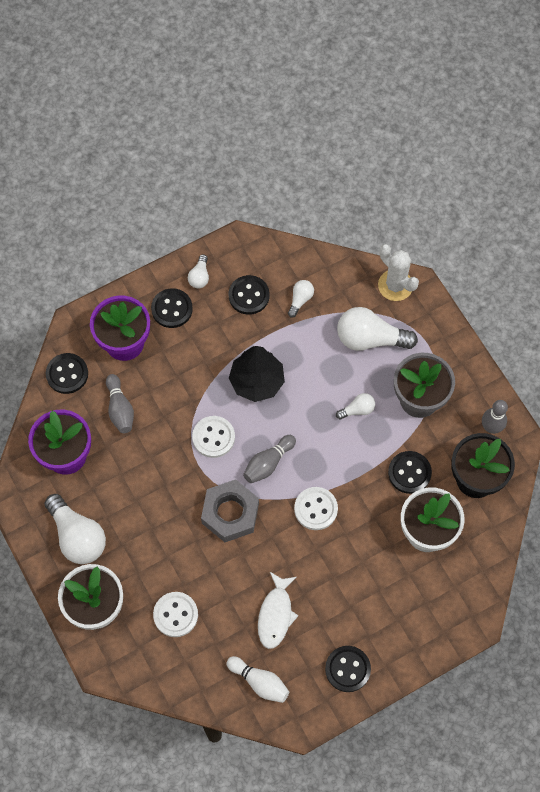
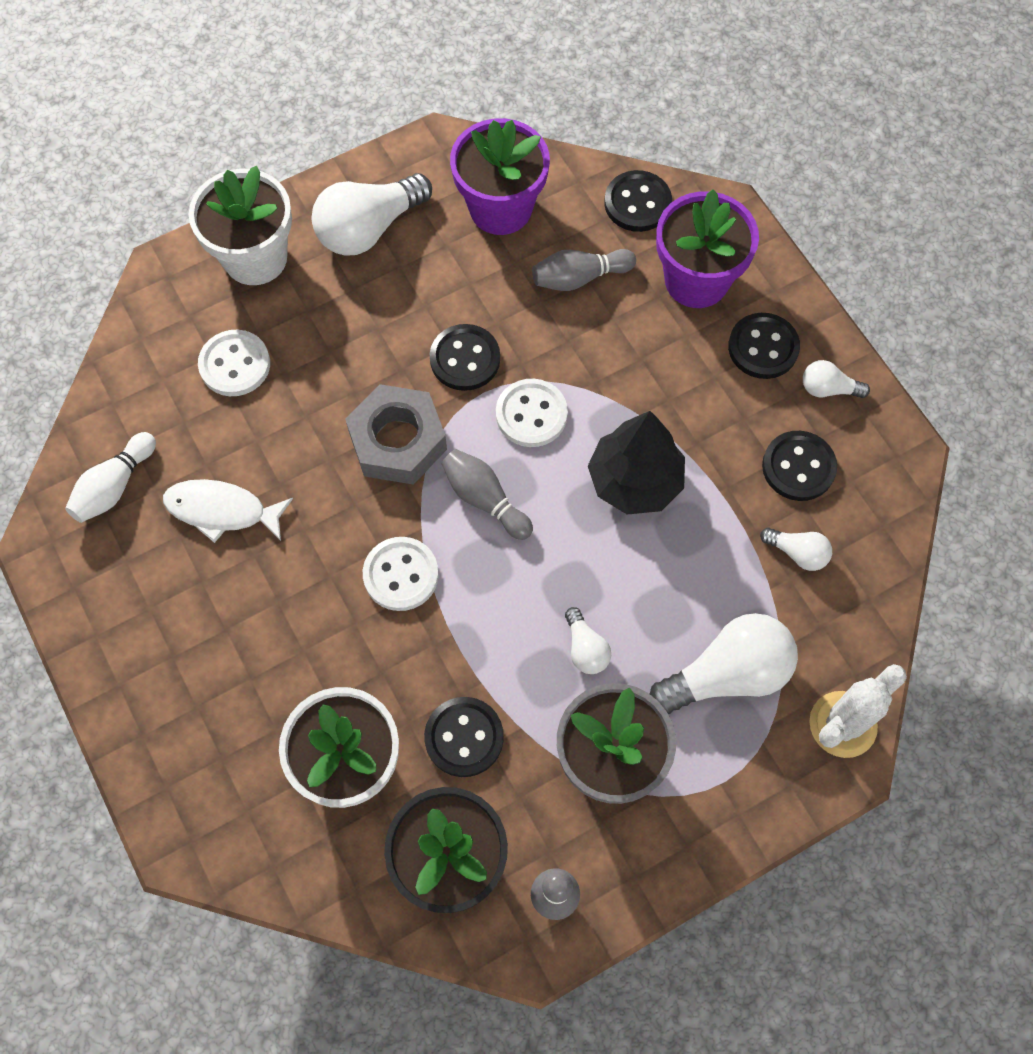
camera: 90 degrees right, 0 degrees up
black button [325,646,371,692] -> black button moved to [430,324,500,391]
white light bulb [337,307,418,351] -> white light bulb turned 60 degrees clockwise [650,613,798,714]

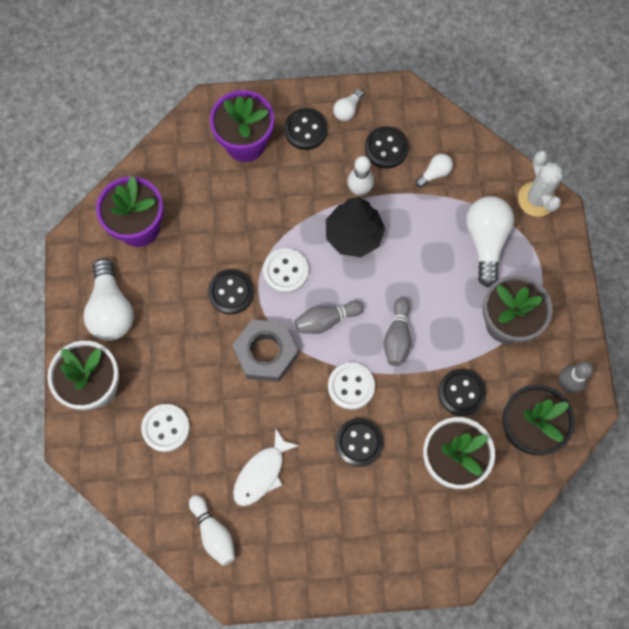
camera: 65 degrees left, 5 degrees up
grey bowling pin [532,249,636,291] -> grey bowling pin moved to [384,298,411,366]
white light bulb [565,607,611,674] -> none
black button [604,170,672,232] -> black button moved to [336,418,384,467]
none -> white bowling pin [348,156,374,196]

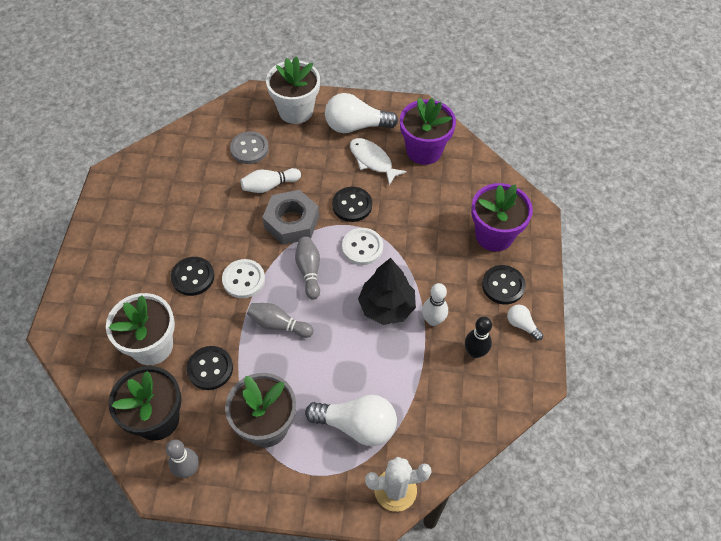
camera: 100 degrees right, 15 degrees down
white button [141,404,190,452] -> grey button [230,131,269,164]
white bowling pin [189,495,235,566] -> white bowling pin moved to [241,168,301,193]
white fish [233,429,300,506] -> white fish moved to [350,138,407,185]
black button [365,126,409,169] -> black bowling pin [465,317,492,358]
white light bulb [416,154,453,188] -> none

